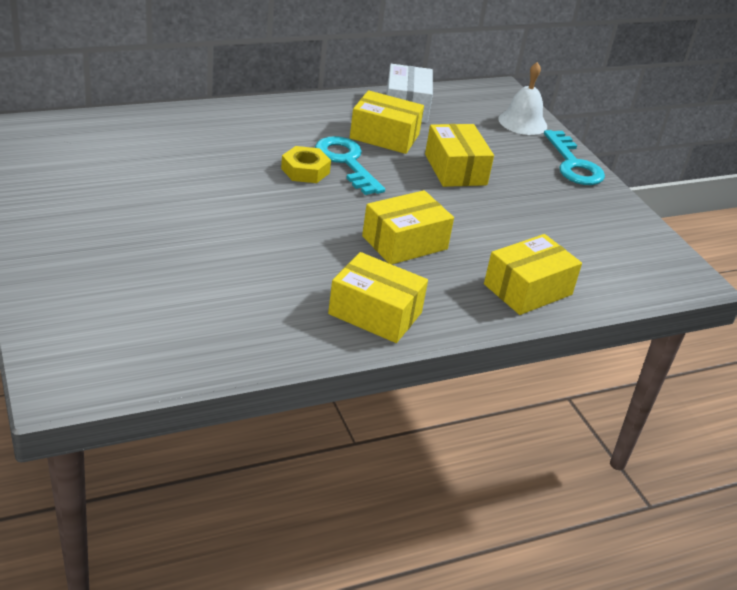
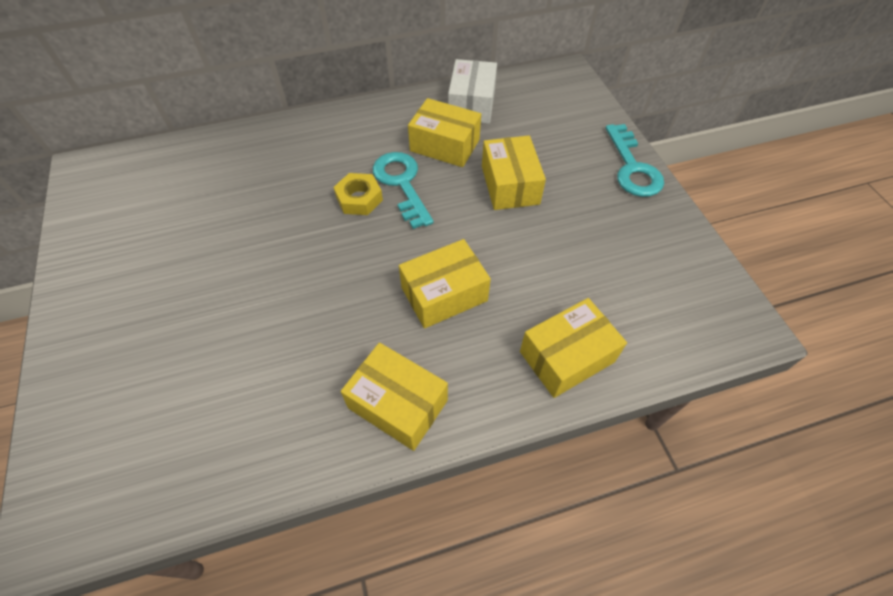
camera: 10 degrees right, 20 degrees up
white bell [498,62,547,135] -> none

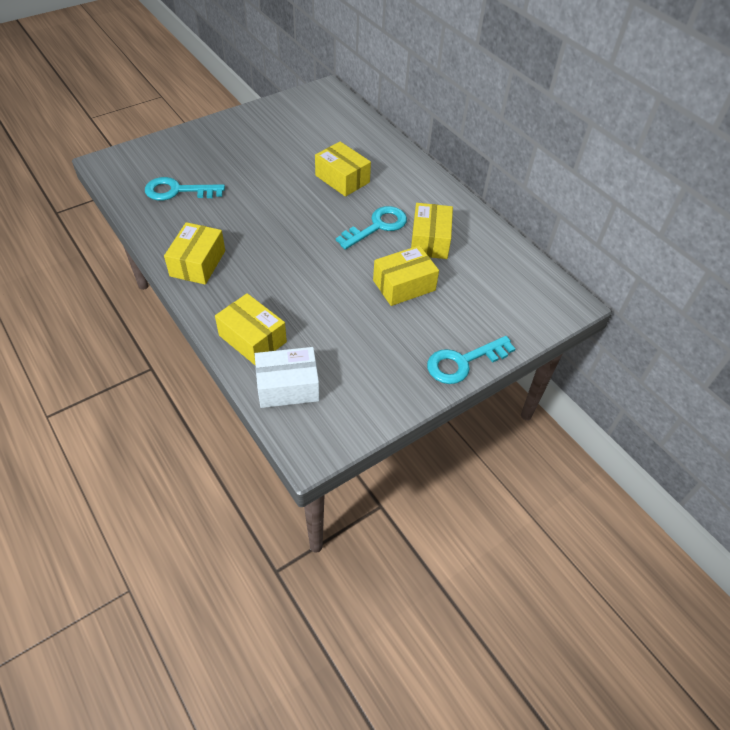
camera: 70 degrees right, 5 degrees down
yellow nut [333,173,383,215] -> none
yellow box [399,239,491,329] -> yellow box moved to [315,142,371,197]
white box [448,59,497,124] -> white box moved to [255,347,320,408]
none -> turquoise key [145,177,225,201]

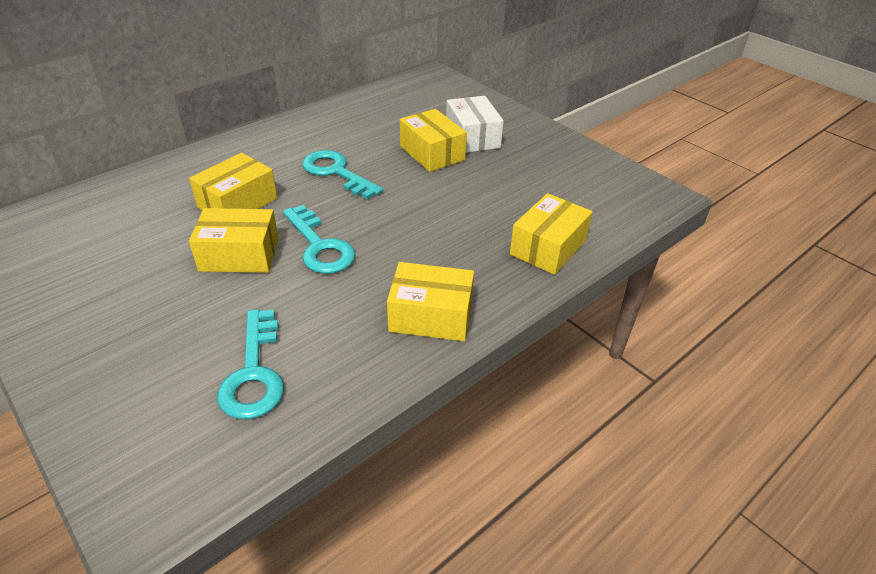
camera: 95 degrees left, 10 degrees down
white box [255,347,320,408] -> white box moved to [446,96,504,153]
yellow box [411,203,453,259] -> yellow box moved to [189,208,279,273]
turquoise key [427,336,515,384] -> turquoise key moved to [283,205,356,274]

